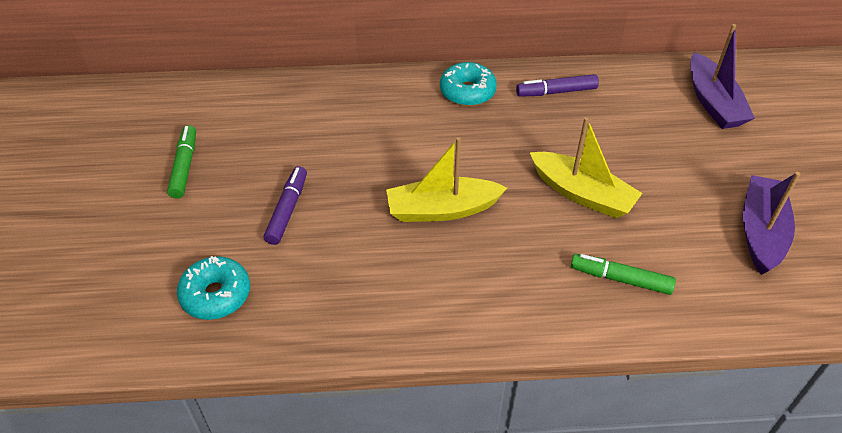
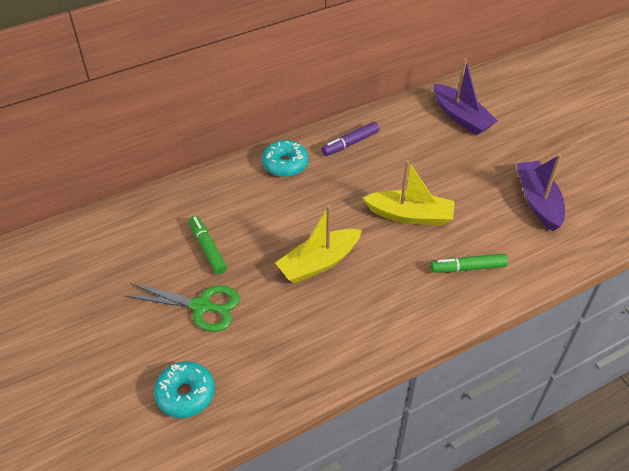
camera: 25 degrees left, 0 degrees up
green marker [167,125,196,199] -> green marker moved to [189,216,227,274]
purple marker [264,166,307,245] -> green scissors [126,283,240,332]

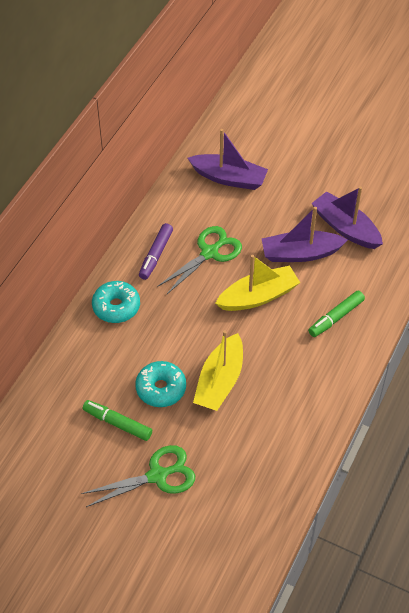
camera: 35 degrees left, 5 degrees up
turquoise donut [154,361,215,418] -> turquoise donut moved to [135,361,186,407]
none -> green scissors [157,226,242,295]
none -> purple boat [262,207,348,262]

